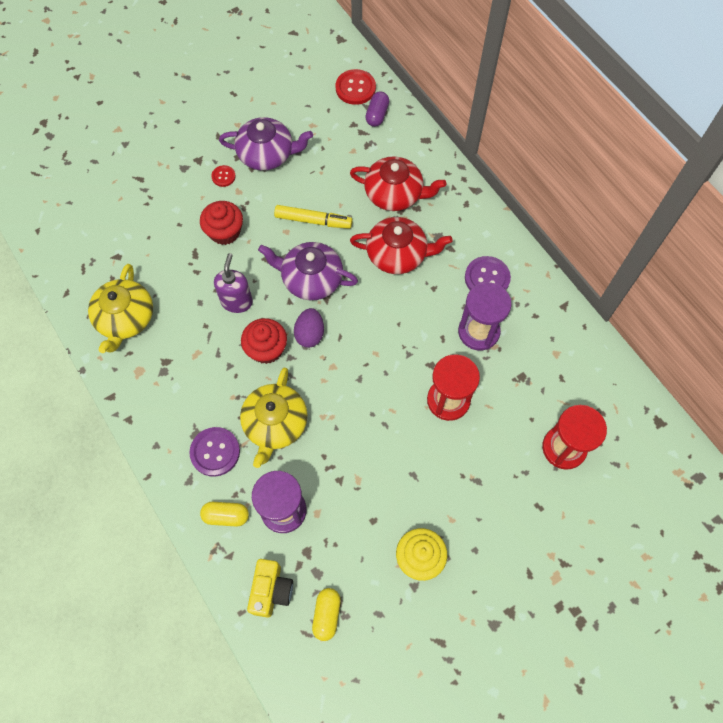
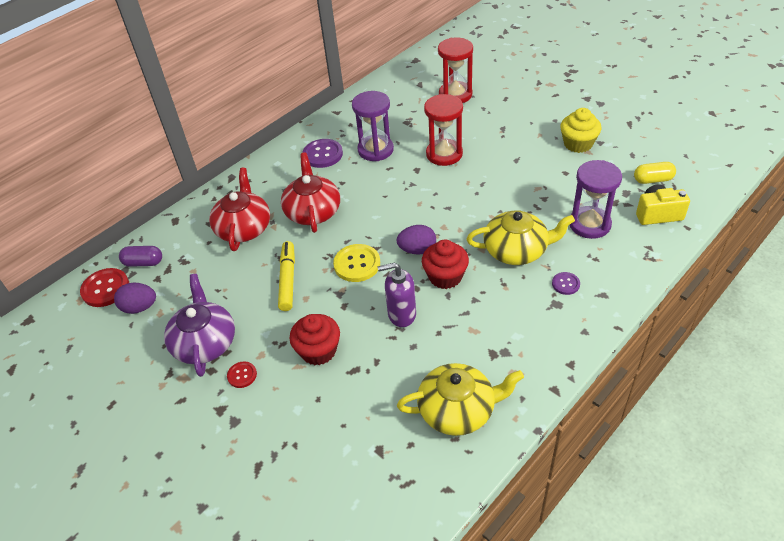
camera: 100 degrees left, 20 degrees down
purple button [189,427,240,477] -> purple button [552,272,580,295], size x0.56
yellow capsule [200,502,249,527] -> none
purple teapot [258,242,358,300] -> yellow button [333,244,380,282]
none -> purple egg [114,283,156,314]

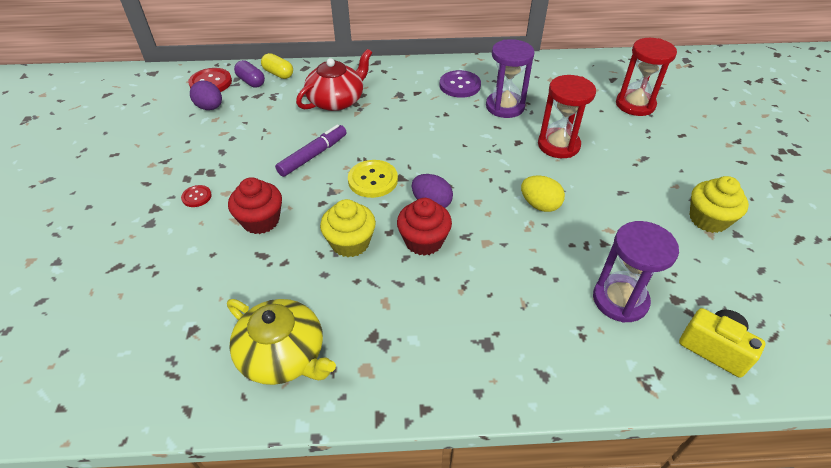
camera: 40 degrees right, 0 degrees up
purple teapot [164,274,235,377] -> none
yellow marker [278,241,295,311] -> purple marker [275,124,347,177]
red teapot [281,152,340,233] -> none
purple soap dispenser [377,262,416,327] -> yellow cupcake [320,199,376,257]
yellow teapot [467,210,575,265] -> none
purple button [552,272,580,295] -> none
yellow capsule [634,162,676,184] -> yellow capsule moved to [261,53,293,79]
none -> yellow egg [521,175,565,212]

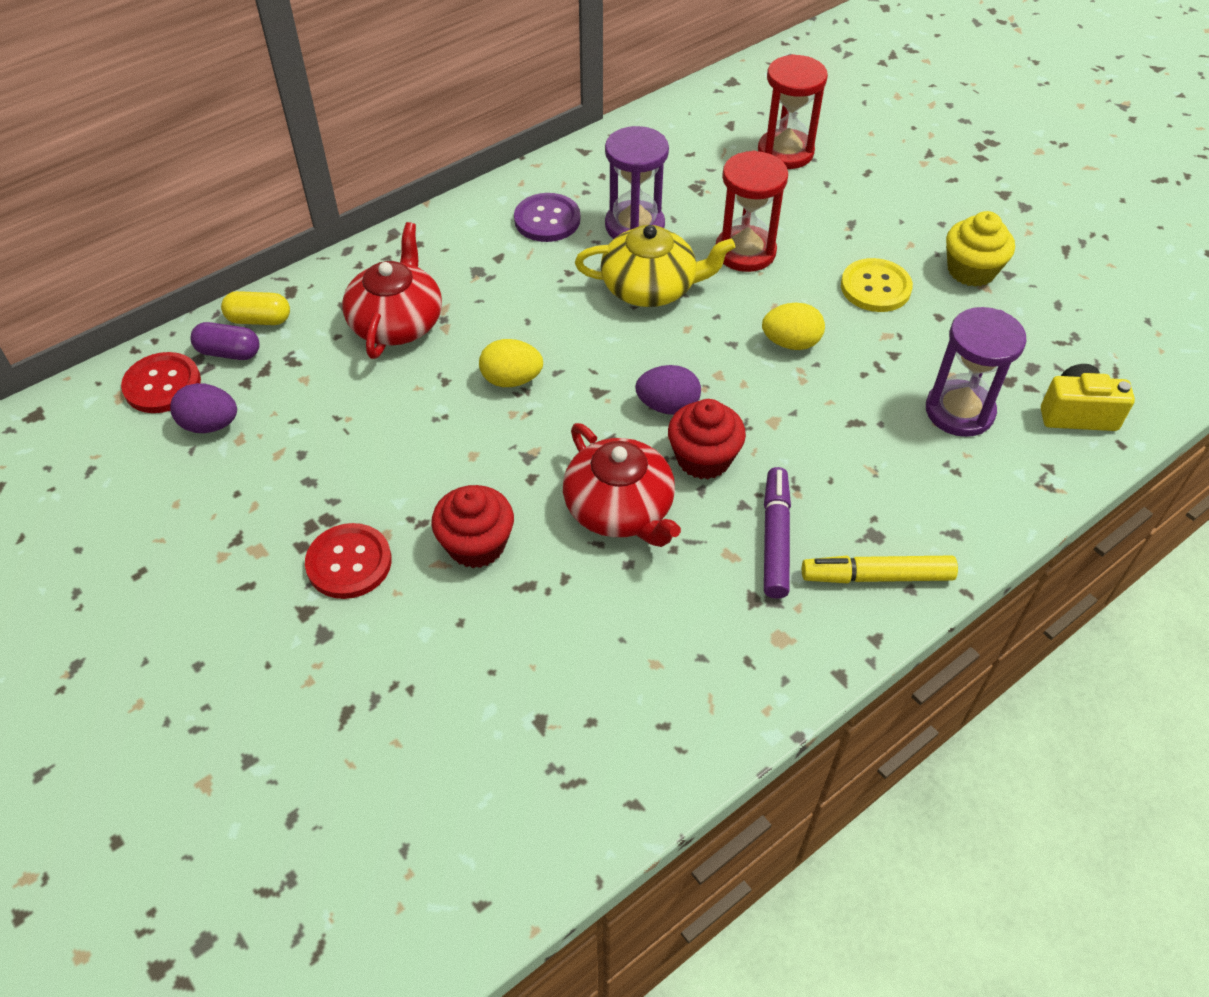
camera: 35 degrees left, 5 degrees up
red button [181,185,212,207] -> red button [305,523,392,599], size x1.79
yellow teapot [227,299,336,385] -> yellow teapot moved to [575,225,735,307]
purple marker [275,124,347,177] -> purple marker moved to [764,467,791,599]
yellow cupcake [320,199,376,257] -> red teapot [563,423,681,547]
yellow button [348,160,398,198] -> yellow button moved to [841,258,913,312]
none -> yellow egg [479,339,543,387]
none -> yellow marker [802,555,958,583]

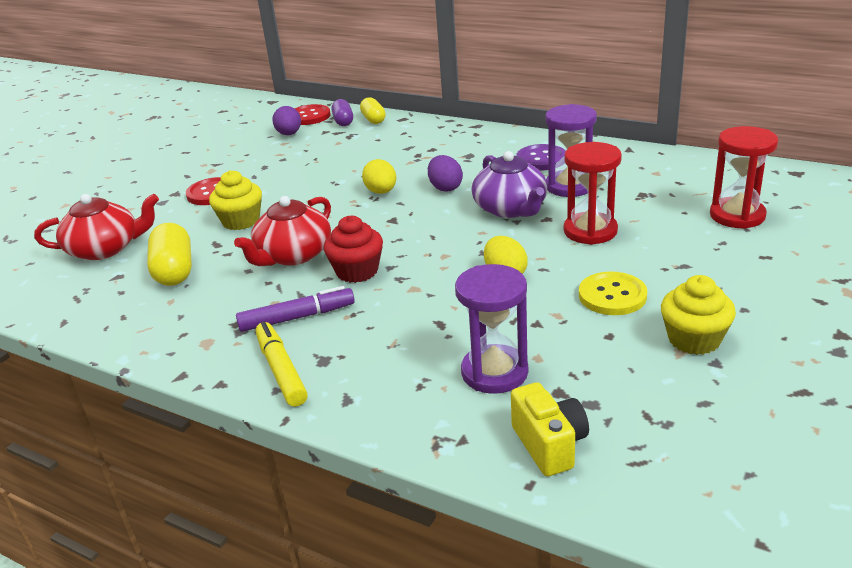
camera: 70 degrees right, 20 degrees down
red teapot [342,222,442,359] -> red teapot moved to [34,194,159,260]
red cupcake [431,485,514,568] -> yellow cupcake [209,170,262,230]
yellow teapot [575,225,735,307] -> purple teapot [472,151,548,218]
purple egg [635,365,701,415] -> purple egg moved to [428,155,463,192]
none -> yellow capsule [147,223,192,286]

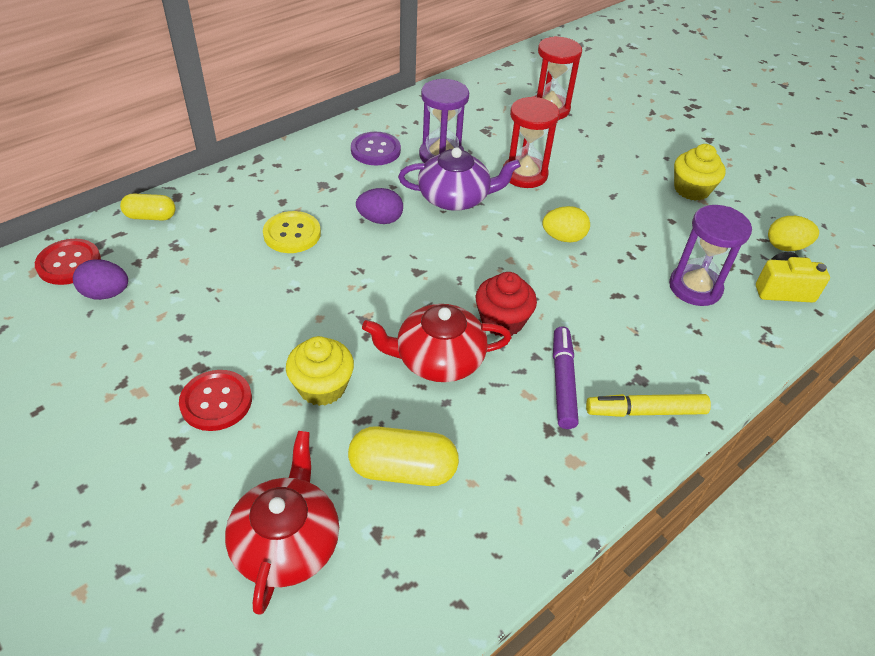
camera: 75 degrees left, 15 degrees up
red teapot [234,196,331,266] -> red teapot turned 120 degrees clockwise [362,304,512,382]
purple capsule [331,99,353,126] -> none
yellow egg [362,159,396,194] -> yellow egg moved to [768,216,819,251]
yellow button [579,272,647,315] -> yellow button moved to [263,211,321,253]

